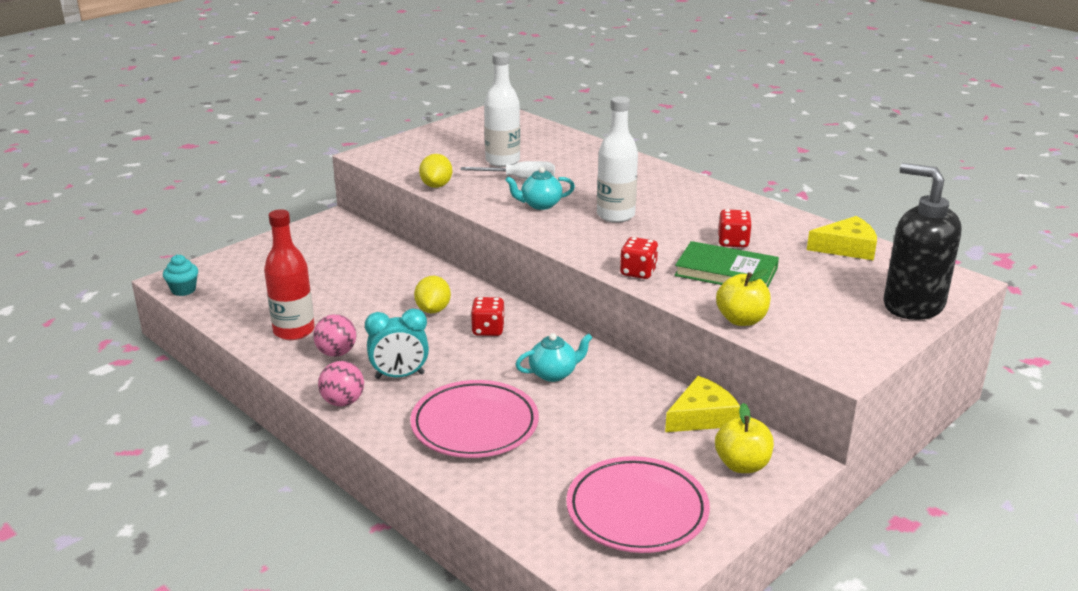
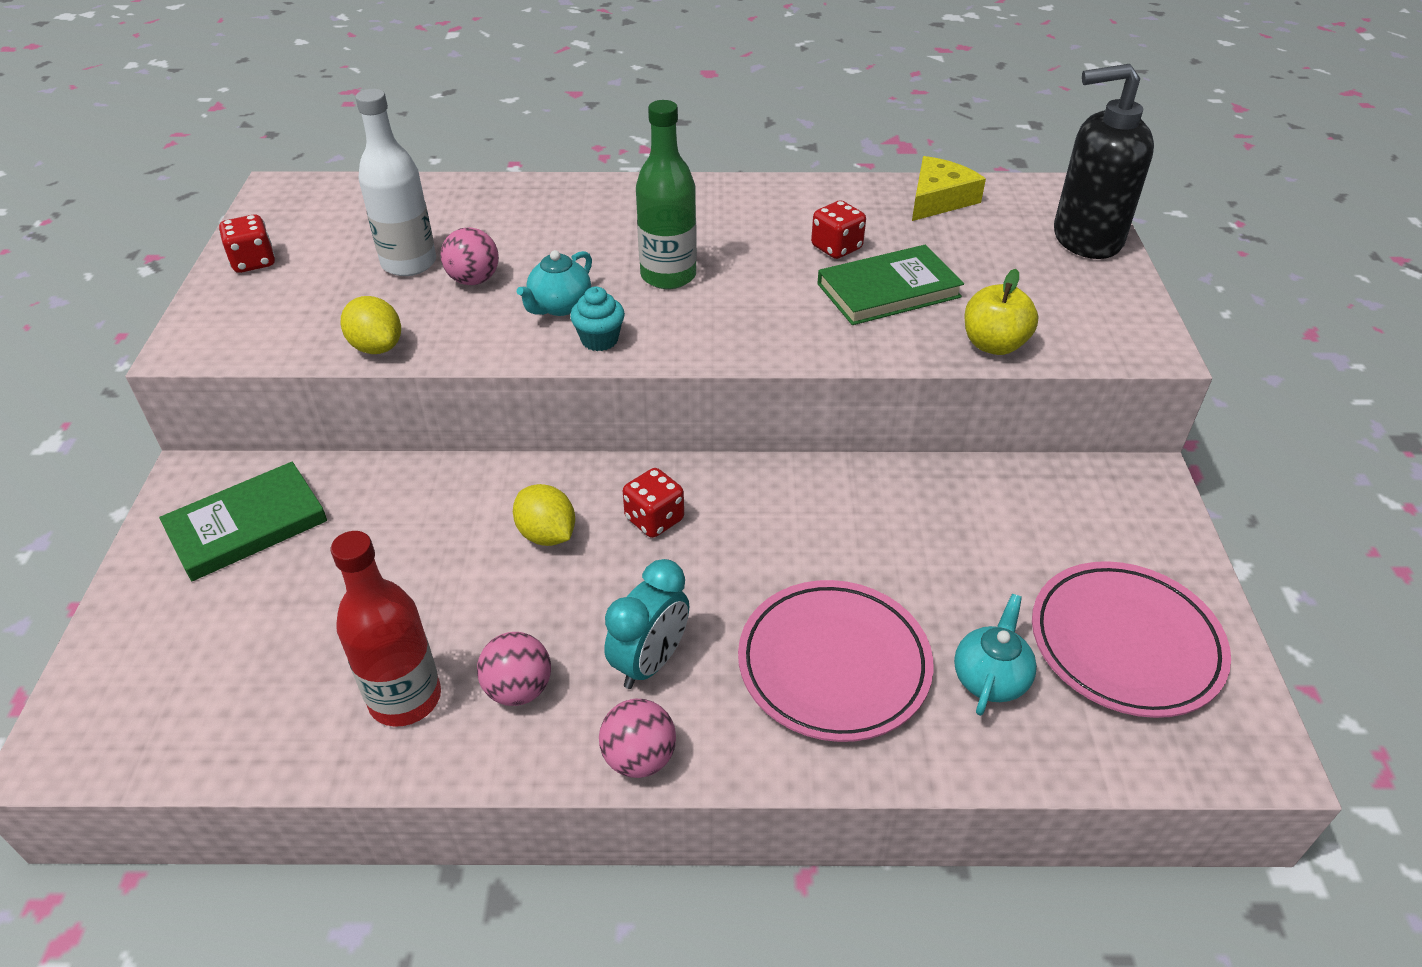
camera: 45 degrees left, 15 degrees up
turquoise cupcake [163,254,198,296] -> turquoise cupcake moved to [570,286,625,351]
white screwdriver [460,161,555,179] -> pink ball [441,227,499,285]
turquoise teapot [515,333,593,382] -> turquoise teapot moved to [954,594,1037,716]
white bottle [597,96,638,223] -> green bottle [636,100,697,289]
red dice [620,237,658,279] -> red dice moved to [219,215,275,273]
yellow cheese [665,376,740,432] -> none
yellow apple [715,403,774,473] -> none
none -> green book [159,462,327,581]

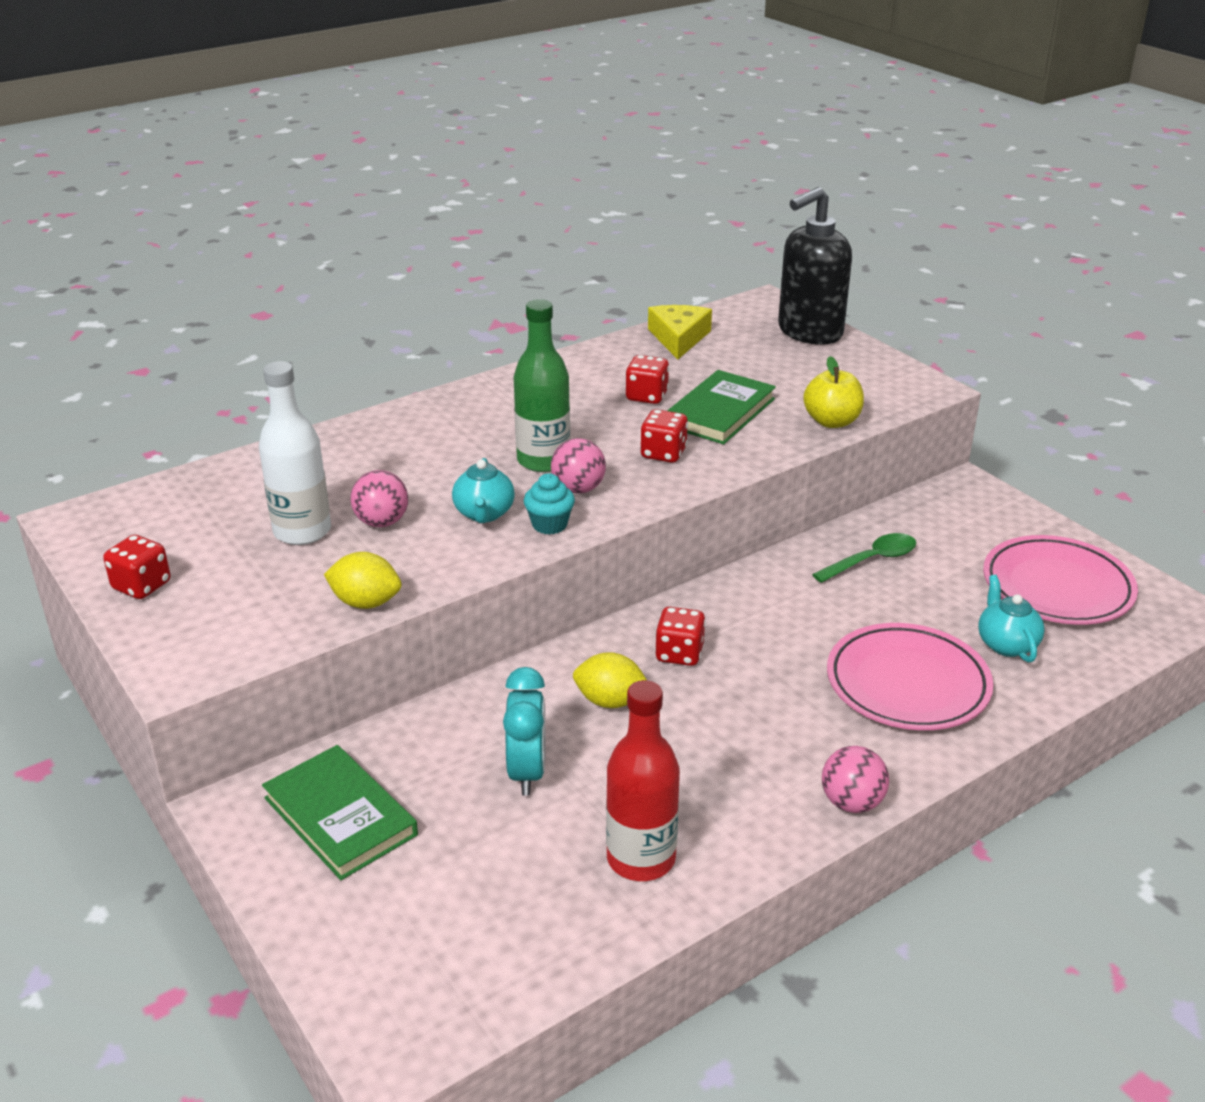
camera: 35 degrees left, 10 degrees down
green book [159,462,327,581] -> green book turned 60 degrees counterclockwise [262,745,418,880]
pink ball [477,632,551,706] -> pink ball moved to [551,438,606,494]
turquoise clock [604,559,689,689] -> turquoise clock moved to [503,667,546,796]
none -> red dice [640,409,688,463]
none -> green spoon [812,533,916,583]

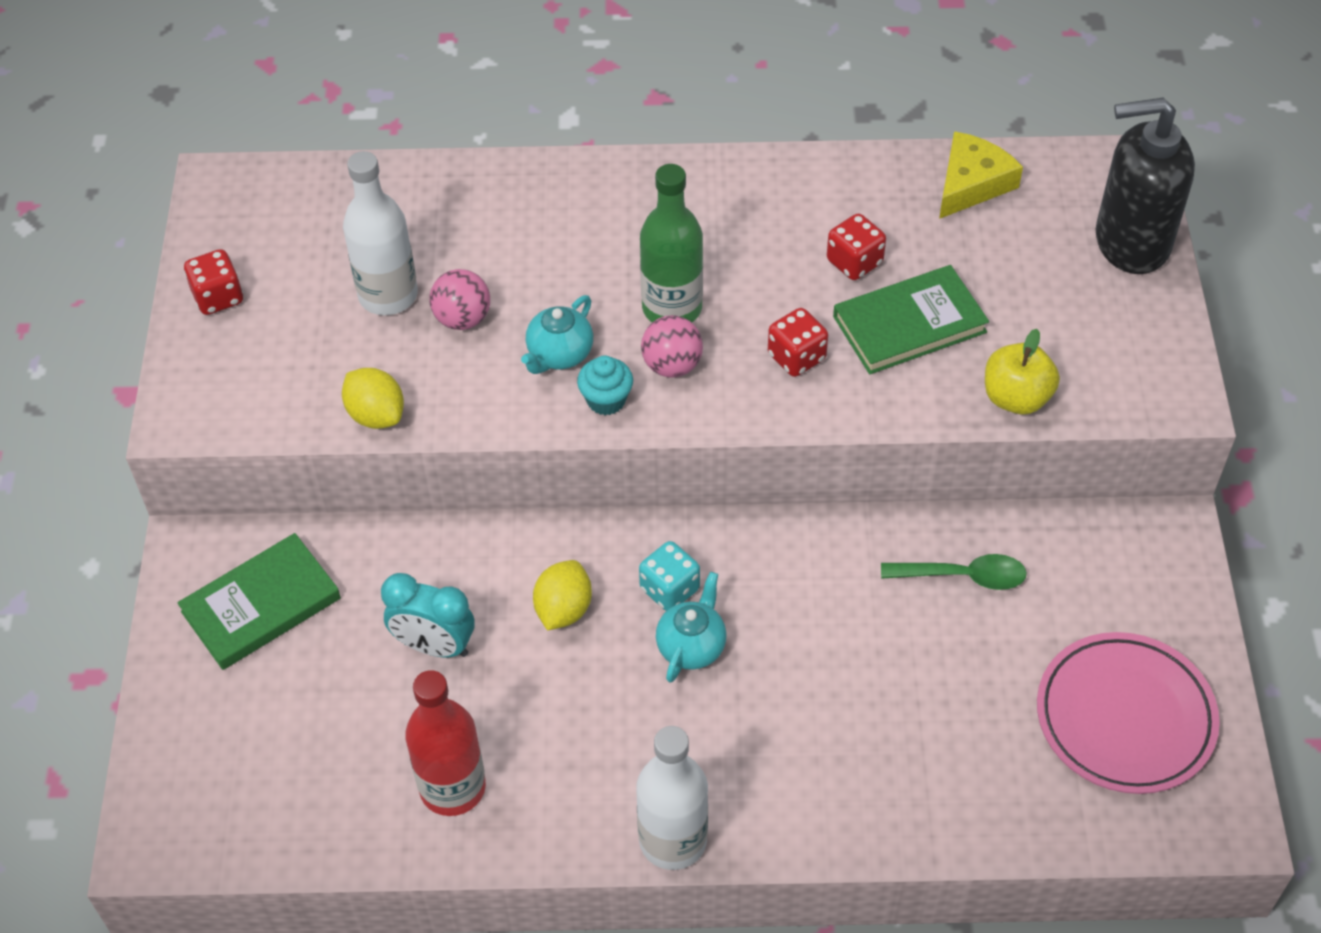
camera: 35 degrees right, 20 degrees up
green book [262,745,418,880] -> green book turned 60 degrees clockwise [177,533,341,670]
turquoise clock [503,667,546,796] -> turquoise clock turned 75 degrees clockwise [381,573,475,657]
yellow lemon [573,652,647,708] -> yellow lemon turned 60 degrees clockwise [533,560,592,630]
red dice [655,607,706,666] -> turquoise dice [639,541,700,611]
pink ball [822,746,889,813] -> white bottle [636,726,708,870]
pink plate [827,623,993,730] -> none
turquoise teapot [978,575,1045,662] -> turquoise teapot moved to [656,572,727,683]

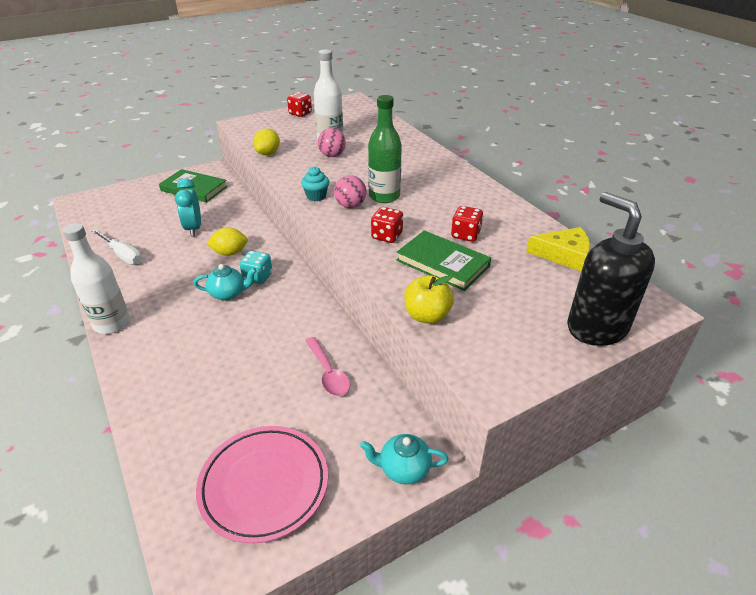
camera: 60 degrees right, 15 degrees down
red bottle [405,670,486,816] -> white screwdriver [92,229,142,265]
turquoise teapot [521,295,593,374] -> turquoise teapot moved to [360,434,448,484]
green spoon [881,554,1027,590] -> pink spoon [306,337,350,396]

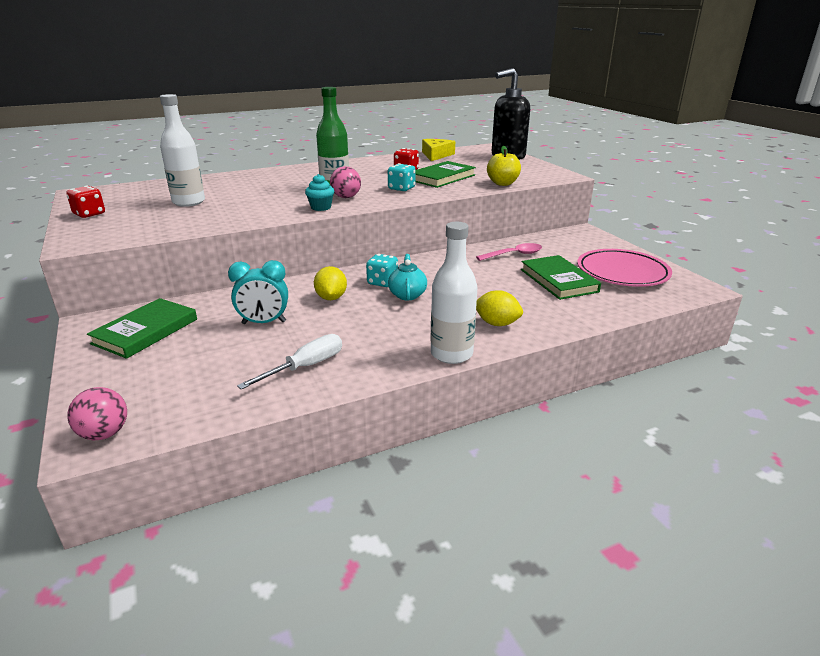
camera: 85 degrees left, 10 degrees down
yellow lemon [253,128,280,155] -> yellow lemon moved to [476,290,523,326]
pink ball [318,128,346,157] -> pink ball moved to [67,387,127,440]
turquoise teapot [360,434,448,484] -> none
red dice [371,207,403,243] -> turquoise dice [388,163,416,191]
none -> green book [521,255,601,300]

